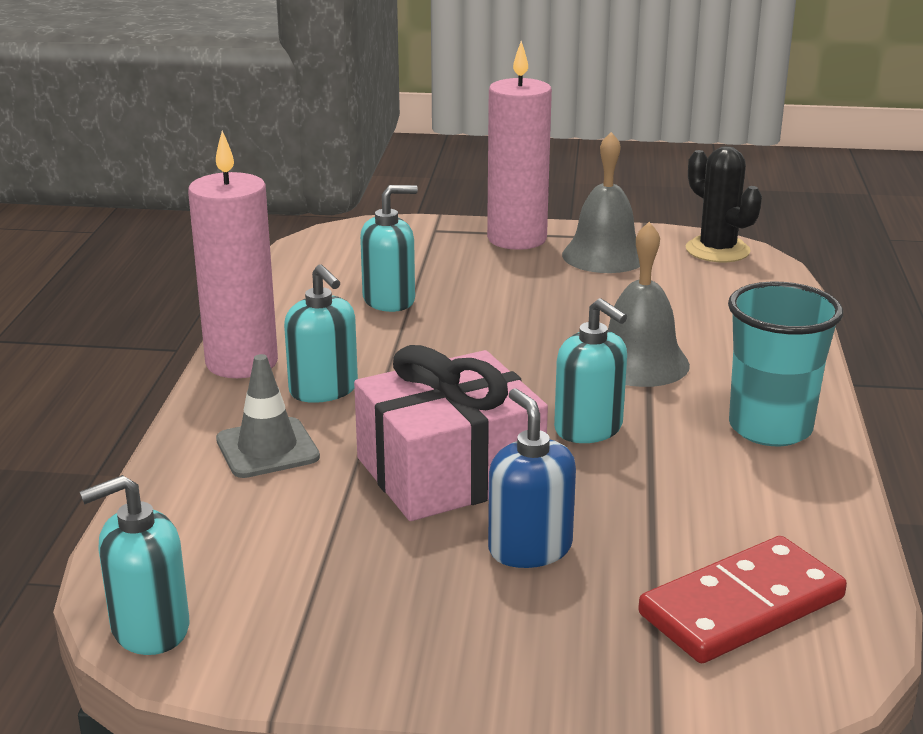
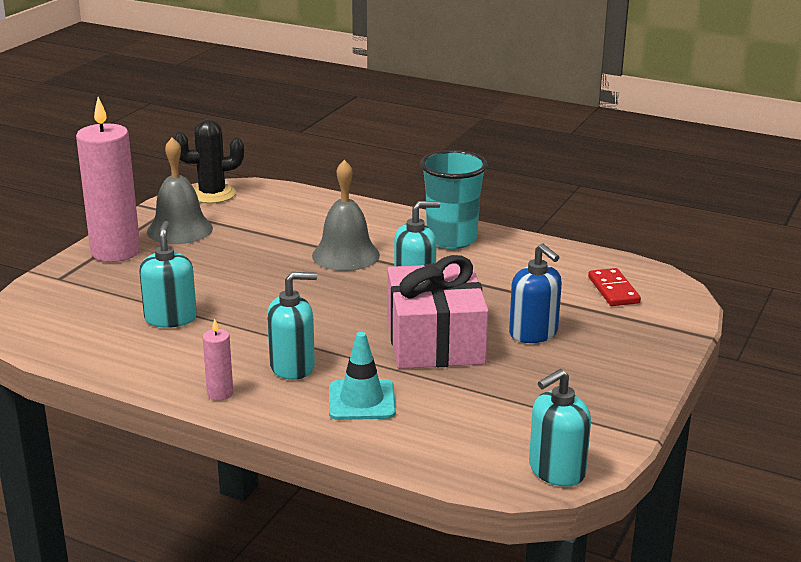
camera: 70 degrees left, 0 degrees up
turquoise soap dispenser [80,475,189,655] -> turquoise soap dispenser turned 60 degrees clockwise [529,369,591,487]
pink candle [188,131,278,378] -> pink candle [203,319,233,401], size x0.44
grey traffic cone [216,354,320,478] -> turquoise traffic cone [329,332,396,420]
blue soap dispenser [488,388,576,568] -> blue soap dispenser turned 120 degrees counterclockwise [509,244,562,343]
red domino [638,536,847,663] -> red domino [588,268,641,306], size x0.62

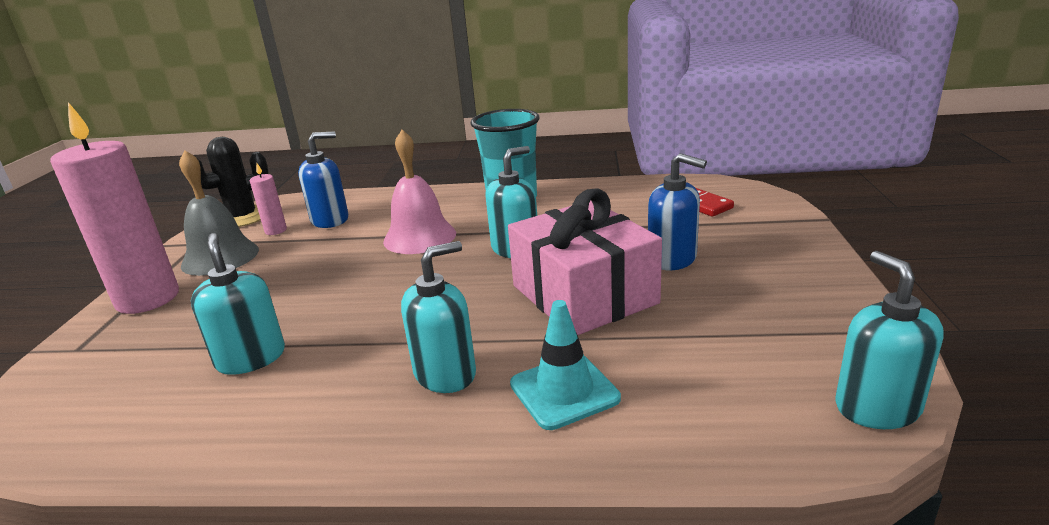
camera: 20 degrees left, 0 degrees up
pink candle [203,319,233,401] -> pink candle moved to [250,163,287,235]
grey bell [312,160,380,271] -> pink bell [383,130,456,254]
turquoise soap dispenser [529,369,591,487] -> turquoise soap dispenser turned 135 degrees clockwise [835,251,944,429]
none -> blue soap dispenser [298,131,348,228]

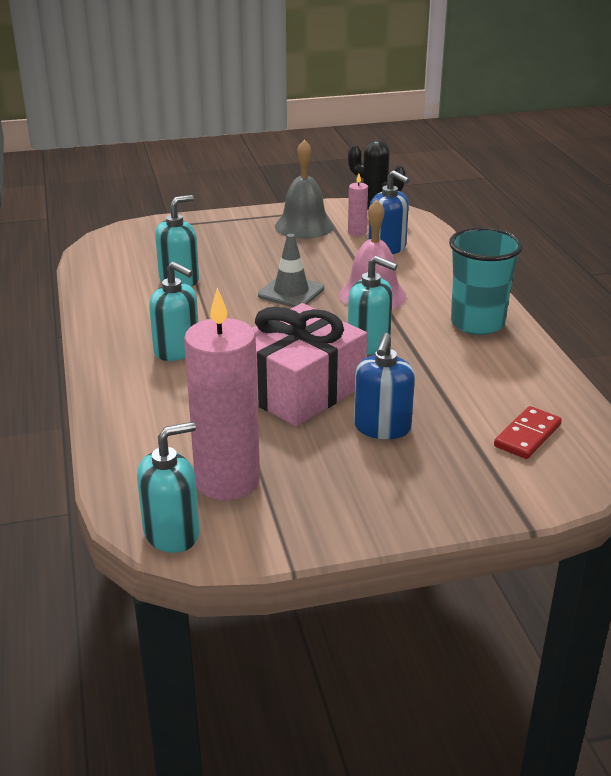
camera: 70 degrees right, 5 degrees up
pink candle [50,102,179,314] -> pink candle moved to [184,288,260,500]
turquoise traffic cone [510,300,621,430] -> none
none -> grey traffic cone [258,234,324,307]

